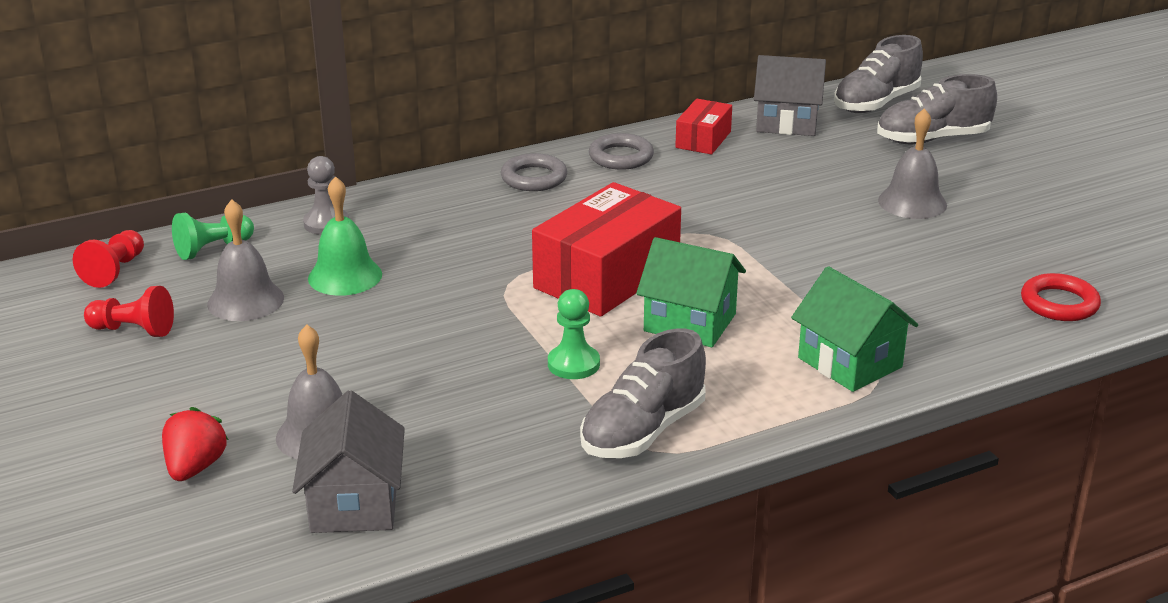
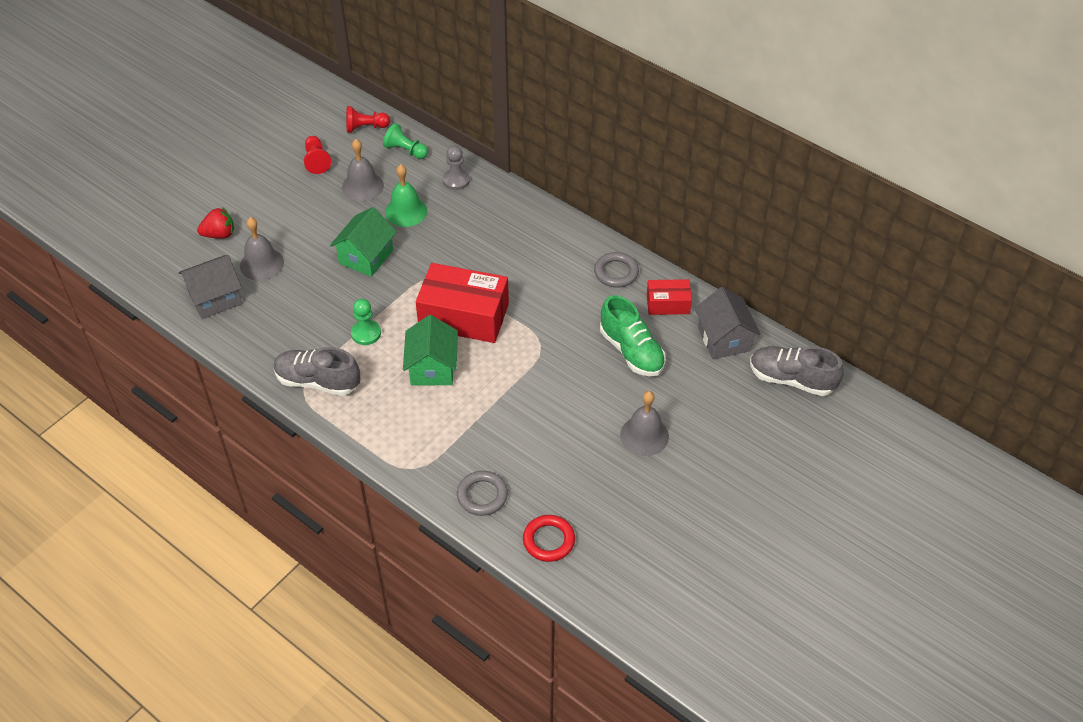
camera: 65 degrees right, 20 degrees up
grey ring [501,153,567,191] -> grey ring moved to [457,471,508,516]
green house [791,266,918,392] -> green house moved to [330,207,397,277]
grey shoe [877,74,997,144] -> none
none -> green shoe [600,295,666,376]

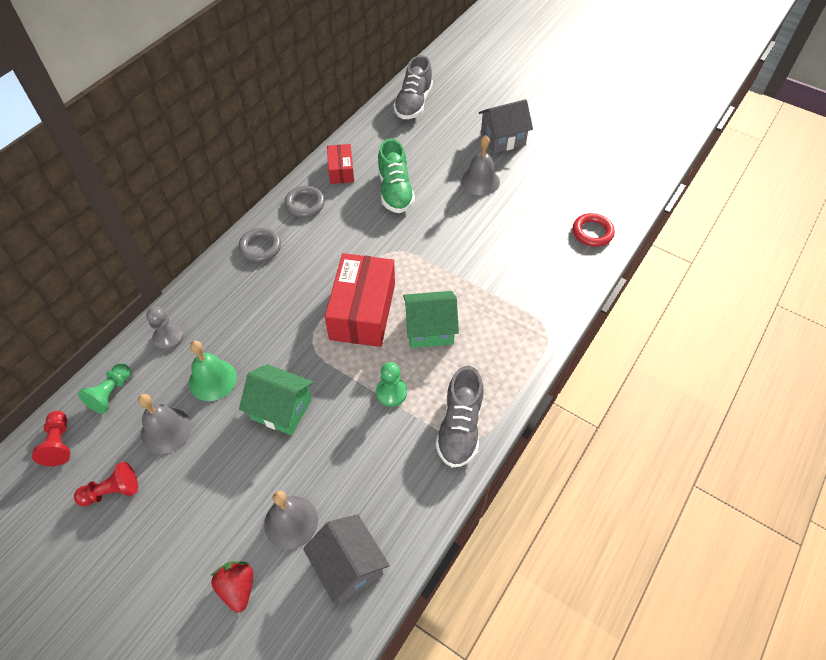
camera: 95 degrees left, 5 degrees up
grey ring [457,471,508,516] -> grey ring moved to [239,228,281,262]
green shoe [600,295,666,376] -> green shoe turned 120 degrees clockwise [378,138,415,213]
grey house [695,287,761,359] -> grey house moved to [479,99,533,153]

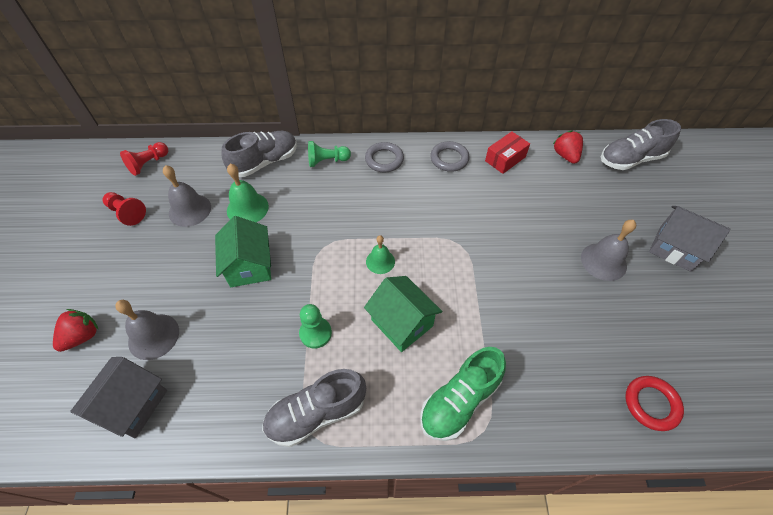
camera: 55 degrees right, 0 degrees up
green pawn [78,363,131,414] -> green pawn moved to [308,141,351,167]
grey pawn [146,307,184,351] -> grey shoe [221,131,297,177]
red box [325,253,395,347] -> green bell [366,235,395,274]
green shoe [378,138,415,213] -> green shoe moved to [420,347,506,441]
none -> red strawberry [553,130,583,164]

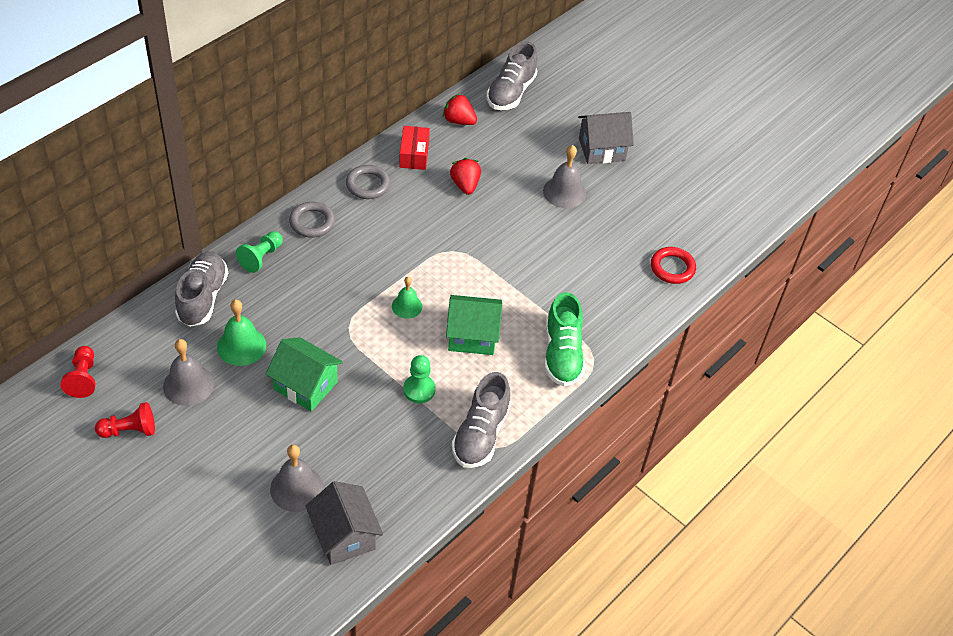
camera: 50 degrees left, 5 degrees down
red strawberry [53,309,99,352] -> red strawberry moved to [450,158,481,195]

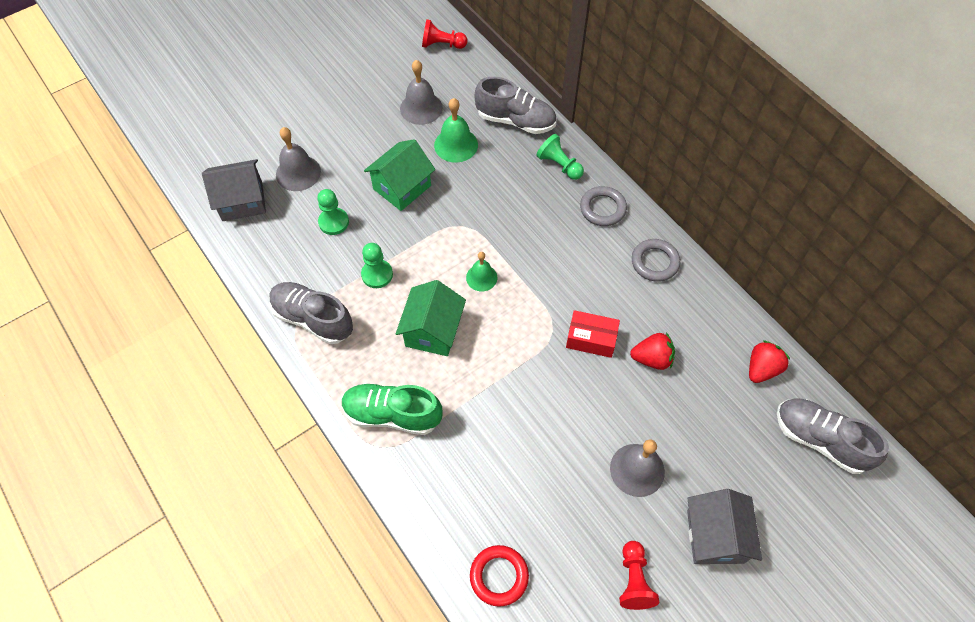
camera: 105 degrees right, 10 degrees up
red pawn [95,402,155,438] -> red pawn moved to [619,541,660,610]
red box [399,126,430,170] -> red box moved to [566,310,620,358]
none -> green pawn [317,189,349,235]

